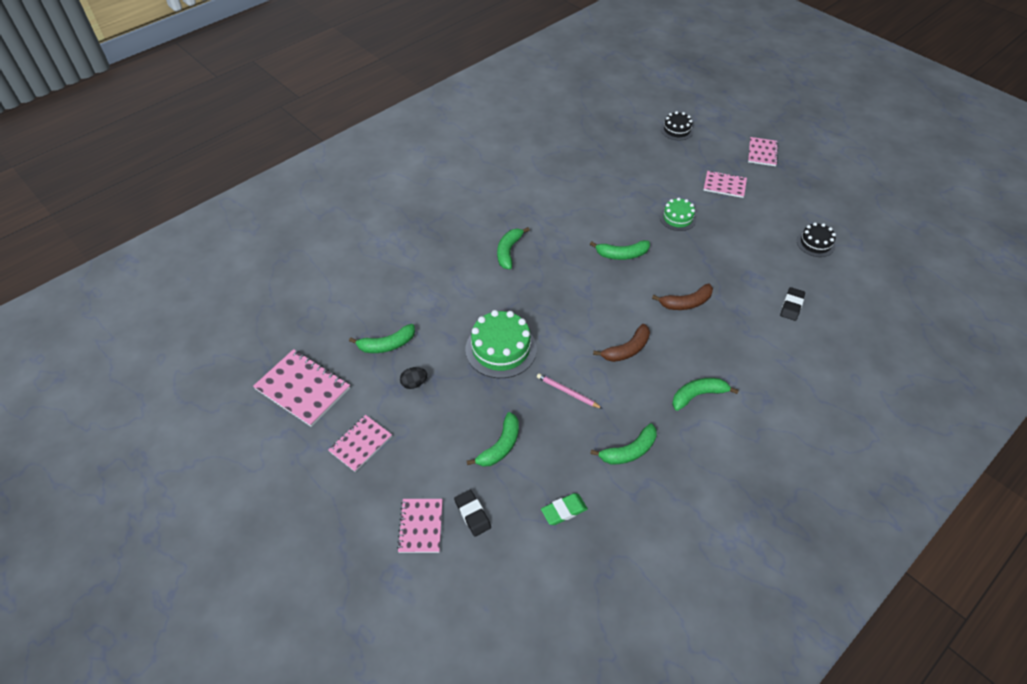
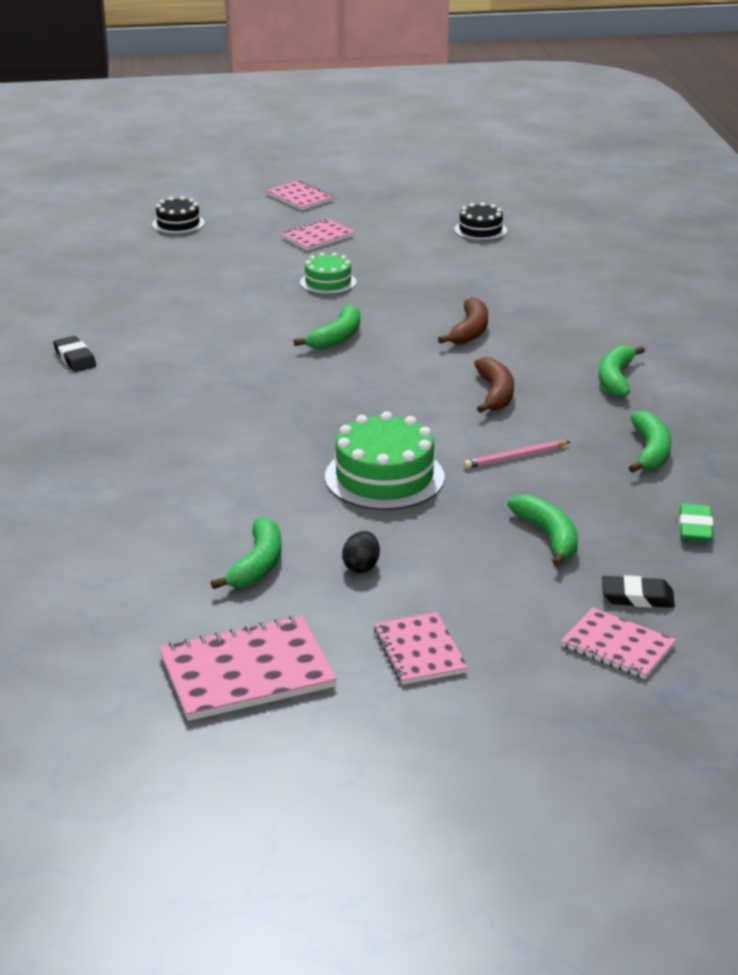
camera: 55 degrees left, 20 degrees down
green banana [497,227,530,269] -> none
black eraser [780,287,805,321] -> black eraser moved to [53,336,96,372]

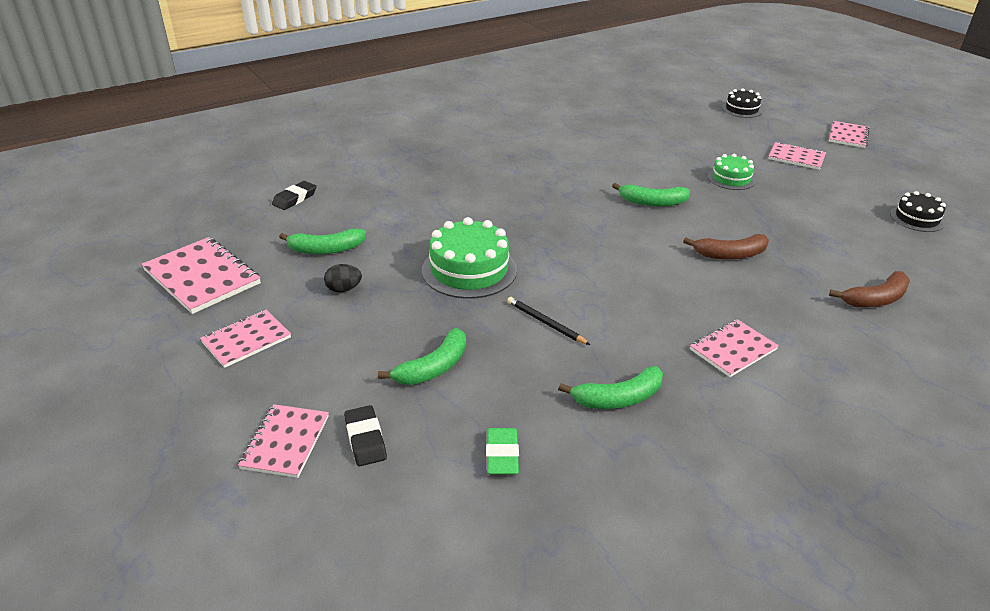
camera: 65 degrees right, 5 degrees up
black eraser [53,336,96,372] -> black eraser moved to [272,181,316,210]
pink pencil [464,441,570,469] -> black pencil [507,297,590,345]
brown banana [474,357,514,413] -> brown banana moved to [829,271,910,307]
green banana [599,346,645,398] -> pink notebook [690,319,779,377]
green eraser [679,504,713,542] -> green eraser turned 75 degrees counterclockwise [486,428,519,475]

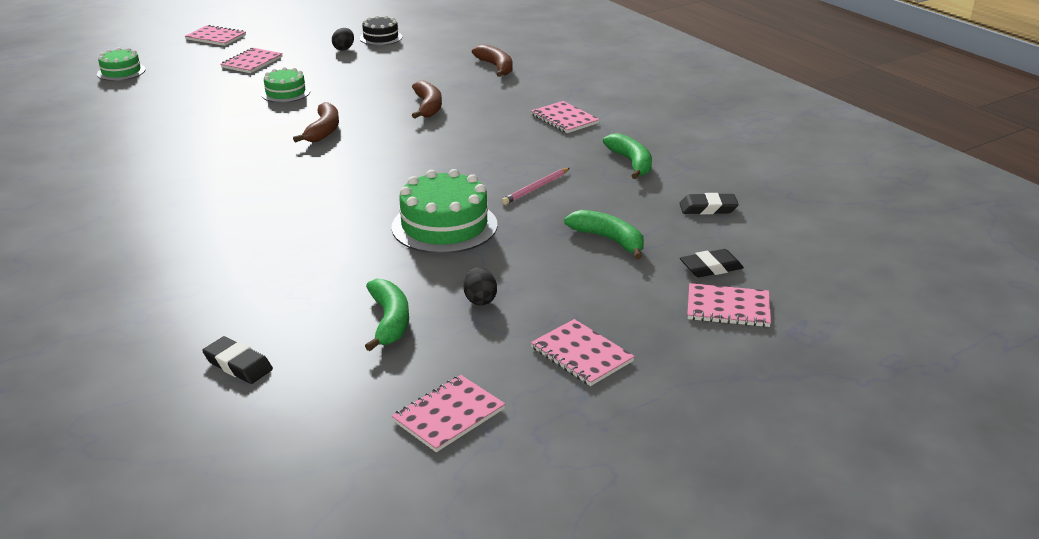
camera: 90 degrees left, 5 degrees down
pink notebook [141,237,261,314] -> pink notebook [392,375,505,452], size x0.63
green eraser [486,428,519,475] -> black eraser [680,193,739,214]
black pencil [507,297,590,345] -> pink pencil [502,168,570,205]
green banana [612,183,690,206] -> brown banana [293,102,339,142]
black cake [722,88,762,118] -> green cake [97,47,146,81]
none -> black egg [332,28,354,50]

